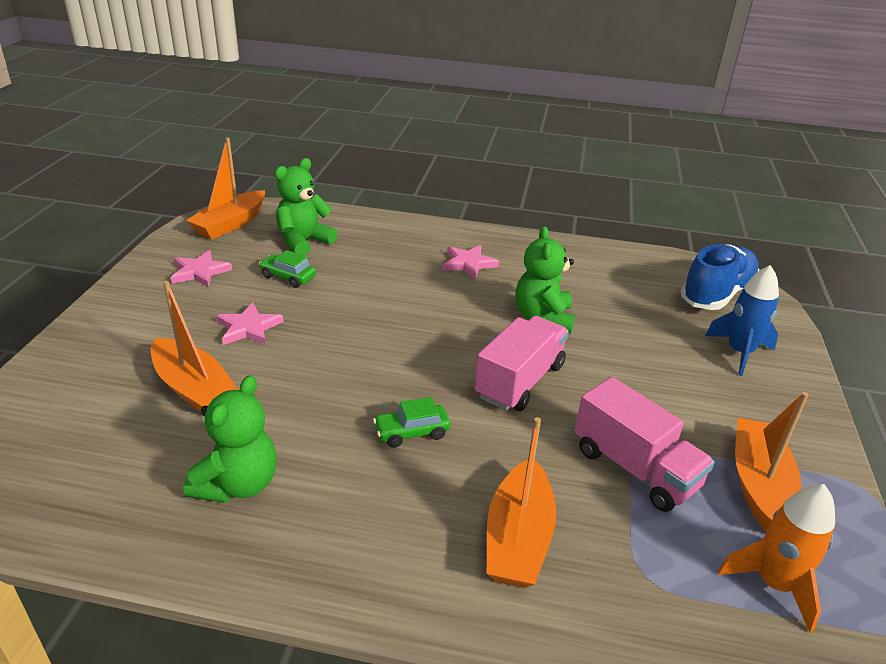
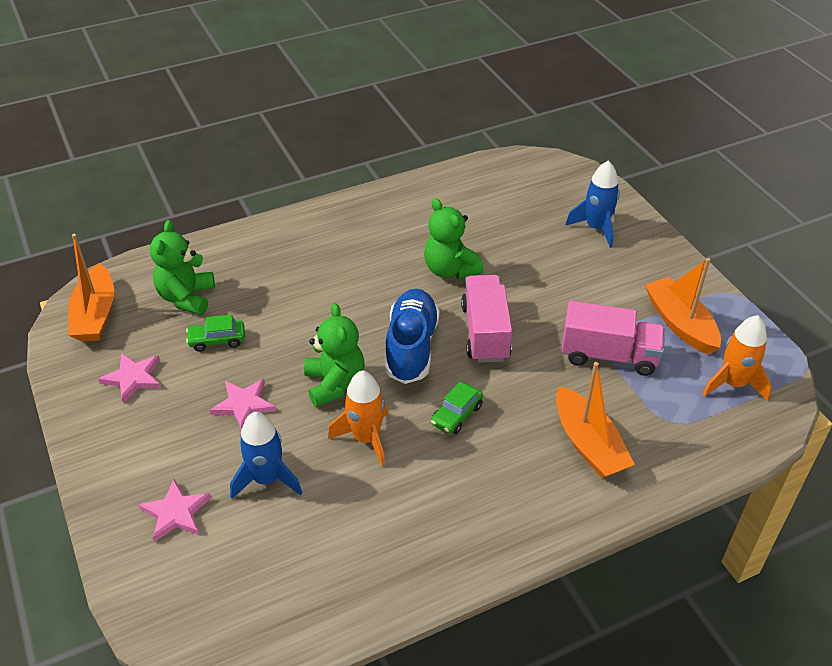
camera: 35 degrees left, 10 degrees up
orange boat [151,281,238,412] -> blue rocket [230,412,302,499]
green teddy bear [183,375,277,503] -> green teddy bear moved to [304,303,365,407]
pink star [443,245,499,279] -> pink star moved to [139,479,211,542]
blue shoe [680,244,760,310] -> blue shoe moved to [385,289,440,384]
none -> orange rocket [328,370,389,467]

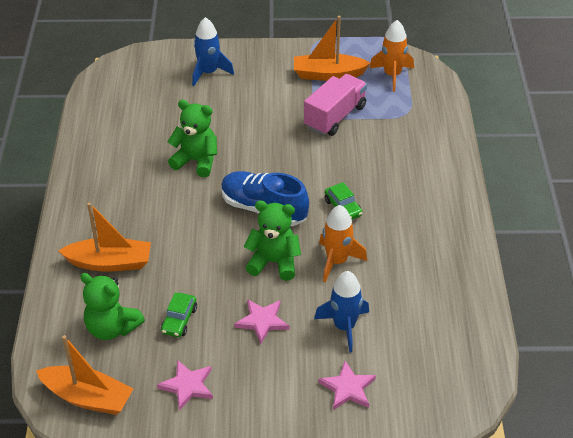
camera: 65 degrees left, 0 degrees up
green teddy bear [424,198,484,279] -> green teddy bear turned 150 degrees counterclockwise [168,100,217,177]
pink truck [461,275,512,363] -> none
orange boat [556,362,635,478] -> orange boat moved to [58,202,151,272]

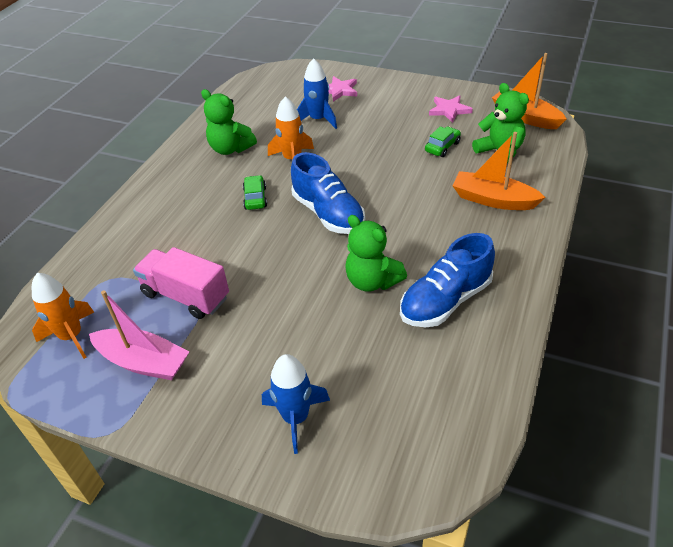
camera: 155 degrees left, 0 degrees up
pink star [234,299,289,344] -> none
green teddy bear [244,201,301,281] -> green teddy bear moved to [201,89,257,155]
orange boat [294,16,370,81] -> pink boat [89,291,189,381]
pink truck [304,74,367,136] -> pink truck turned 60 degrees clockwise [133,247,229,319]
none -> blue shoe [400,233,495,327]

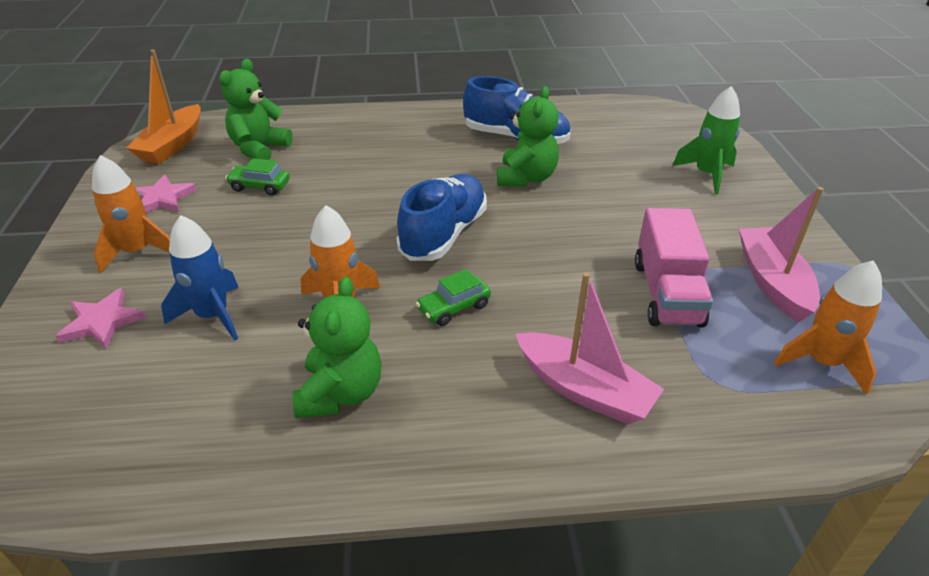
camera: 120 degrees left, 5 degrees down
blue rocket [262,354,330,454] -> green rocket [672,86,740,194]
orange boat [452,132,546,210] -> none
none -> orange rocket [92,155,170,273]
none -> pink boat [516,272,664,424]

